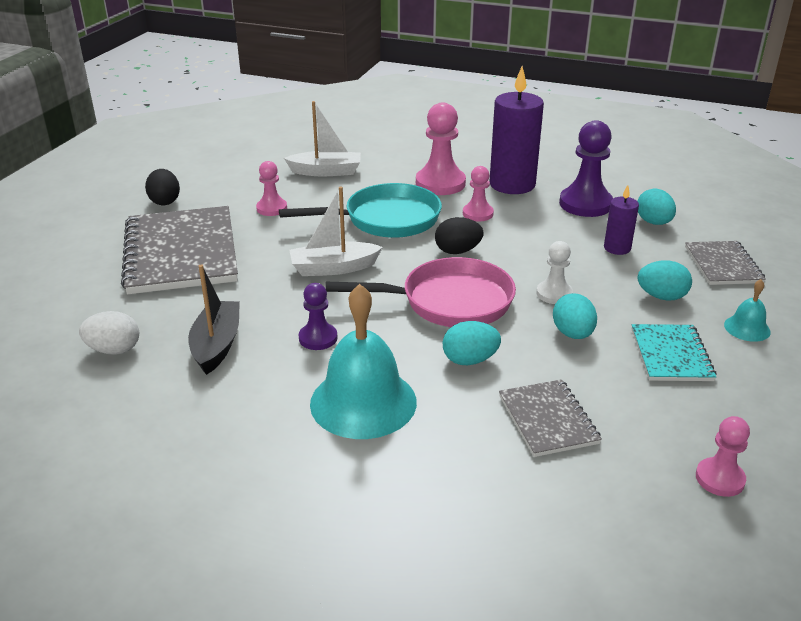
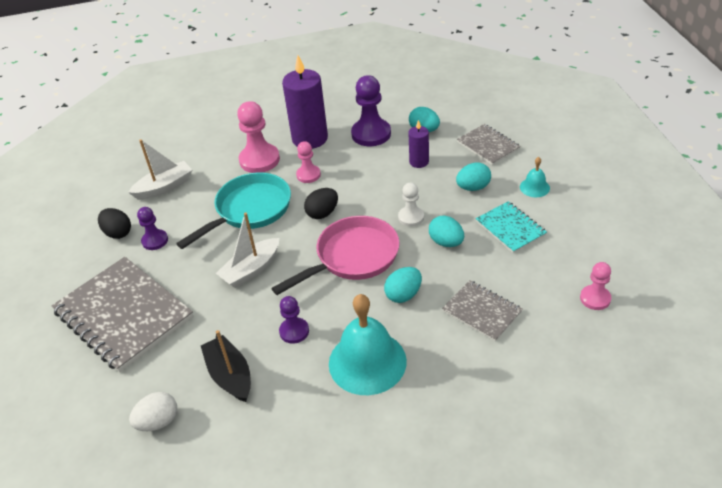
camera: 30 degrees left, 10 degrees up
black egg [145,169,180,205] -> black egg moved to [98,208,131,239]
pink pawn [256,161,287,216] -> purple pawn [137,207,168,250]

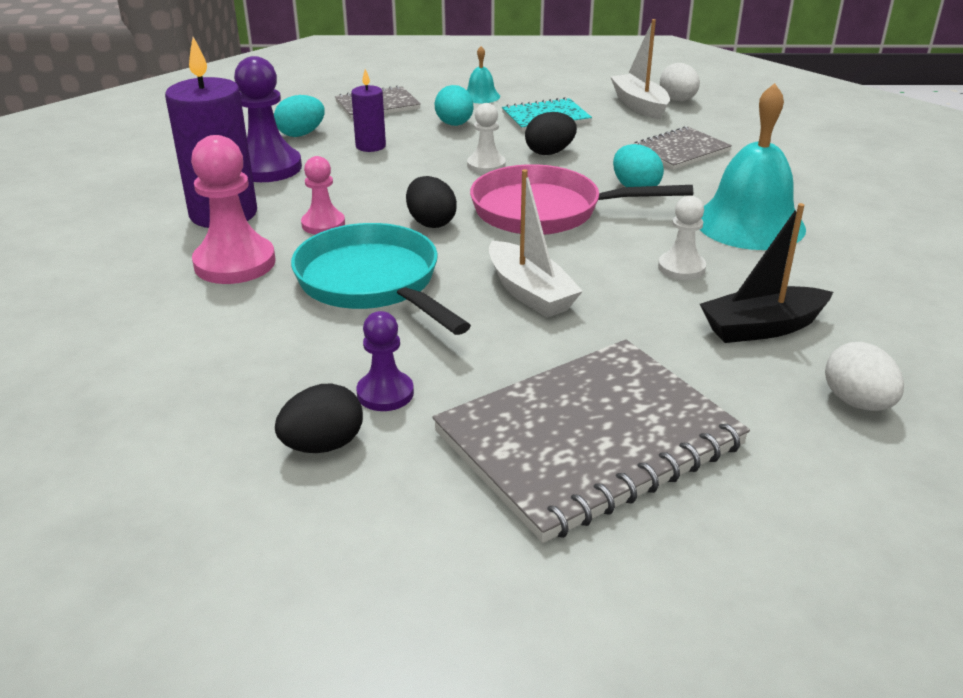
camera: 80 degrees left, 10 degrees down
white boat [128,139,192,200] -> white boat moved to [610,19,670,120]
pink pan [271,216,400,295] -> pink pan turned 60 degrees counterclockwise [470,164,693,235]
purple pawn [279,296,309,344] -> white pawn [658,196,706,280]
turquoise egg [429,215,464,247] -> black egg [525,112,577,155]
pink pawn [580,262,611,310] -> white egg [660,63,700,101]

